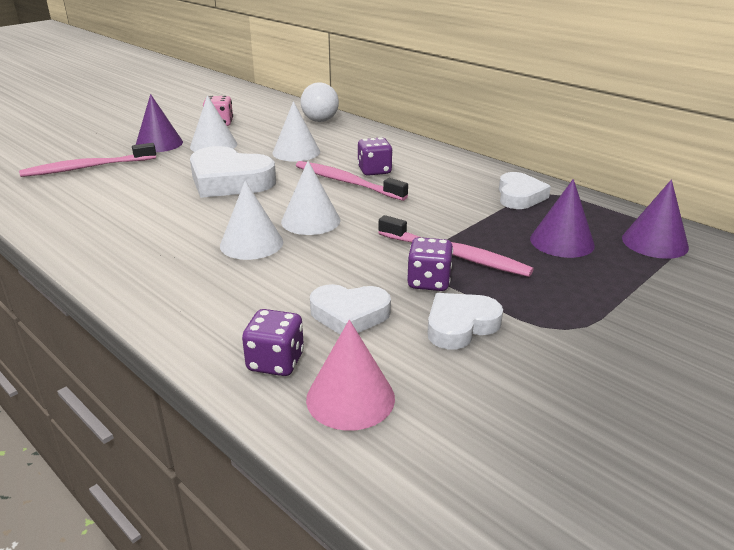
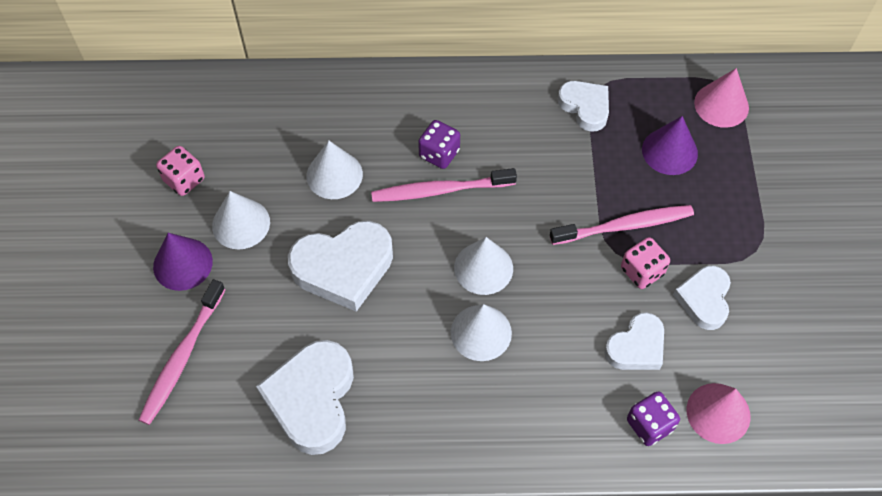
camera: 45 degrees left, 30 degrees up
white ball [300,82,339,122] -> none
purple dice [407,237,453,291] -> pink dice [621,237,670,289]
purple cone [622,180,689,259] -> pink cone [694,68,749,128]
none -> white heart [256,340,354,455]

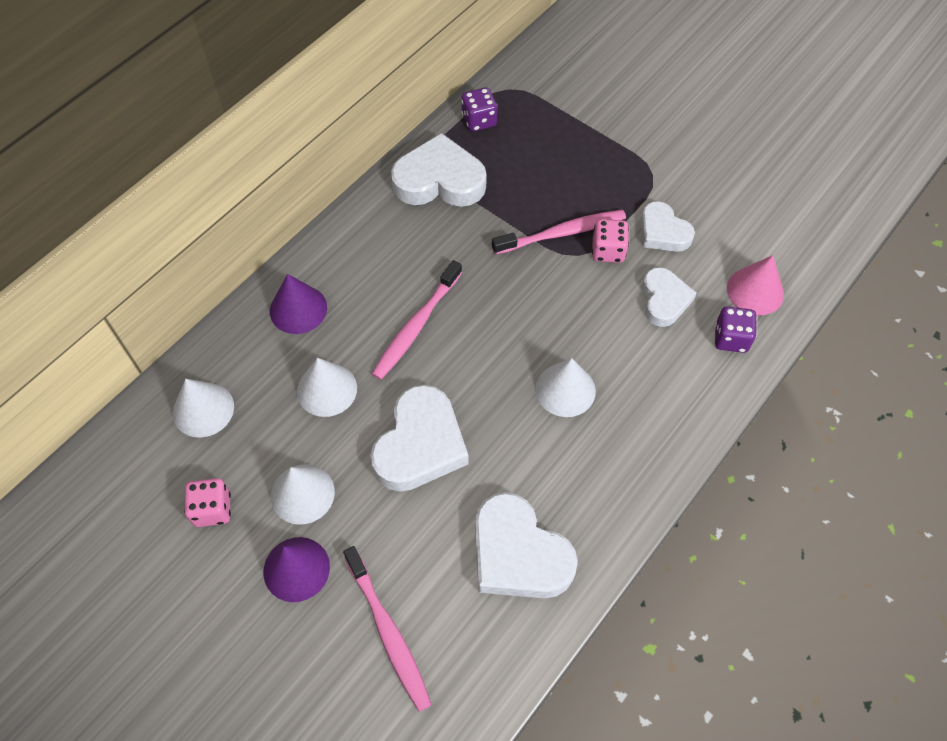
camera: 50 degrees left, 0 degrees up
purple dice [418,120,460,169] -> purple dice moved to [461,87,498,132]
white cone [454,237,513,295] -> white cone moved to [173,379,234,438]
pink toothbrush [550,205,694,245] -> pink toothbrush turned 45 degrees clockwise [492,210,626,255]
white heart [558,81,609,132] -> white heart [391,133,487,207], size x1.63
purple cone [642,116,698,175] -> purple cone moved to [270,274,327,334]
pink cone [694,68,749,128] -> none

